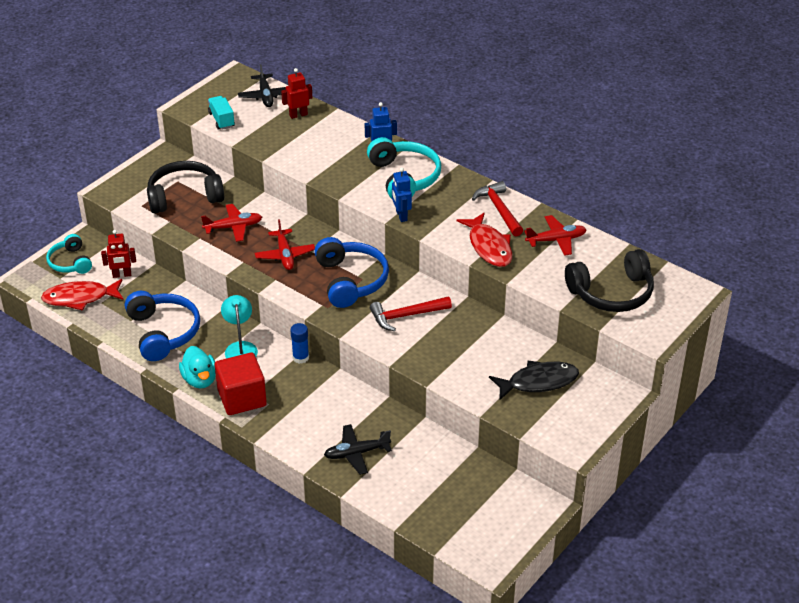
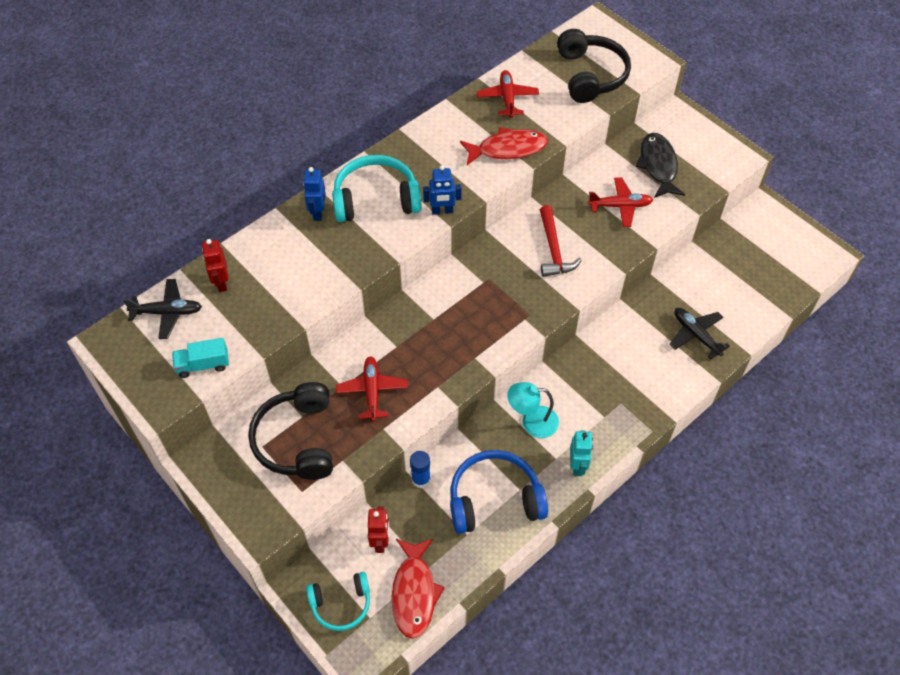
camera: 80 degrees left, 15 degrees up
turquoise duck [179,346,216,388] -> turquoise robot [570,431,593,476]
red cube [215,353,267,415] -> none
red plane [255,219,315,270] -> red plane moved to [588,177,653,227]
blue glue stick [291,323,309,364] -> blue glue stick moved to [410,451,431,488]
blue headphones [314,237,389,308] -> none
black plane [324,424,392,475] -> black plane turned 150 degrees clockwise [670,308,730,360]
red hammer [472,181,523,236] -> none

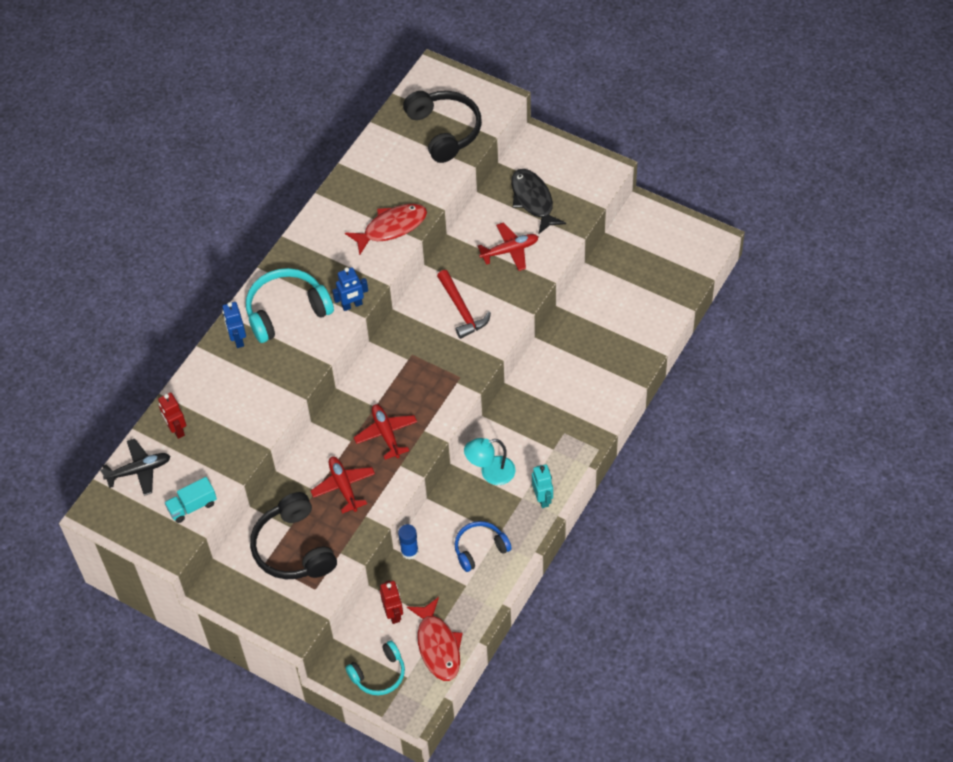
camera: 15 degrees left, 0 degrees up
blue headphones [450,450,548,534] -> blue headphones [455,521,512,572], size x0.62
red plane [477,70,539,118] -> red plane moved to [354,404,417,460]
black plane [670,308,730,360] -> none

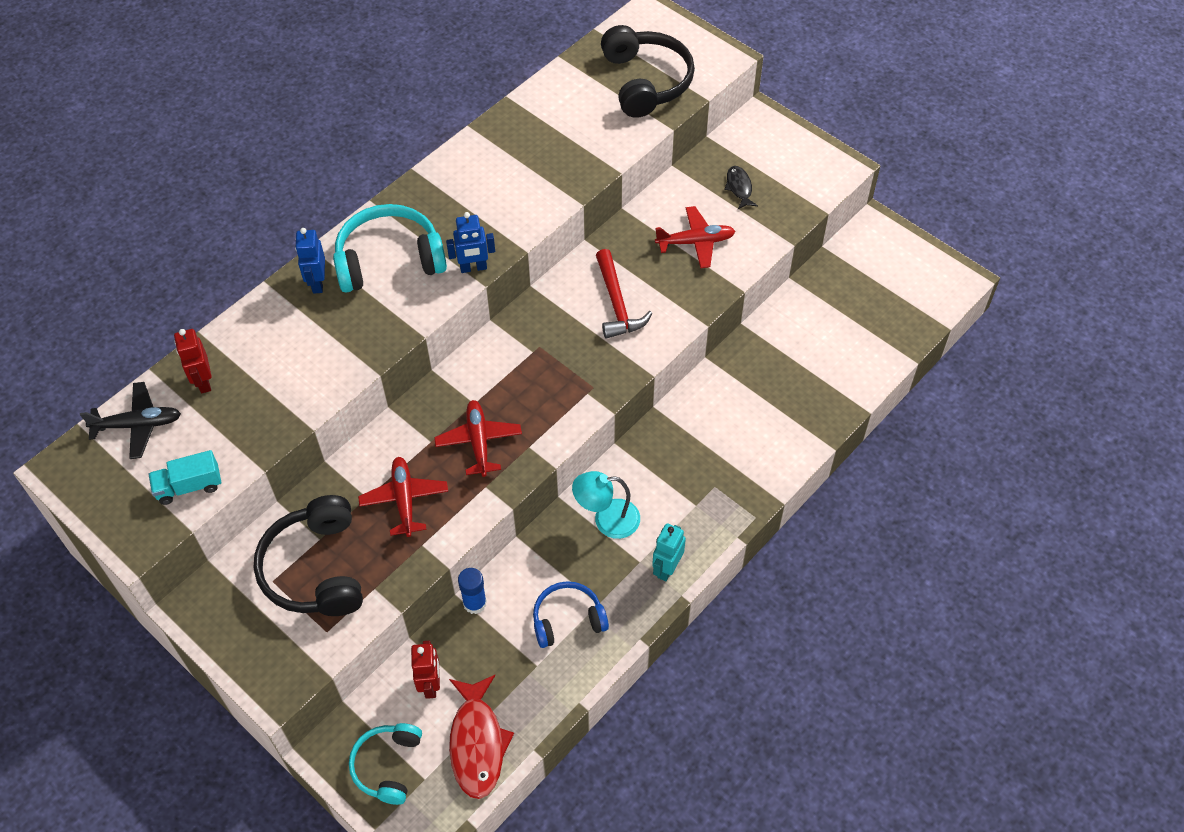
camera: 10 degrees right, 0 degrees up
red fish [345,204,427,255] -> none
turquoise headphones [346,641,405,695] -> turquoise headphones turned 120 degrees clockwise [349,723,422,805]
black fish [511,169,566,235] -> black fish [724,166,758,209], size x0.54
turquoise robot [532,464,553,508] -> turquoise robot turned 150 degrees counterclockwise [652,523,686,581]

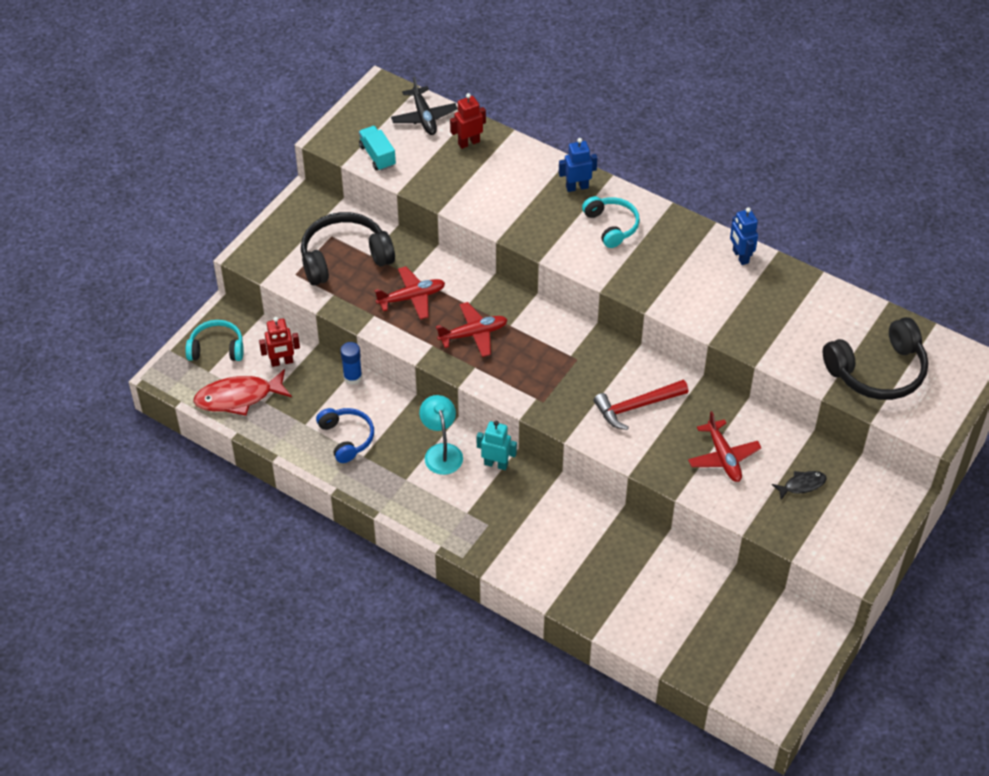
camera: 80 degrees right, 5 degrees down
turquoise headphones [333,204,447,293] -> turquoise headphones [582,196,640,248], size x0.62
blue robot [446,212,495,273] -> blue robot moved to [730,207,758,265]
turquoise robot [652,523,686,581] -> turquoise robot moved to [477,420,517,470]

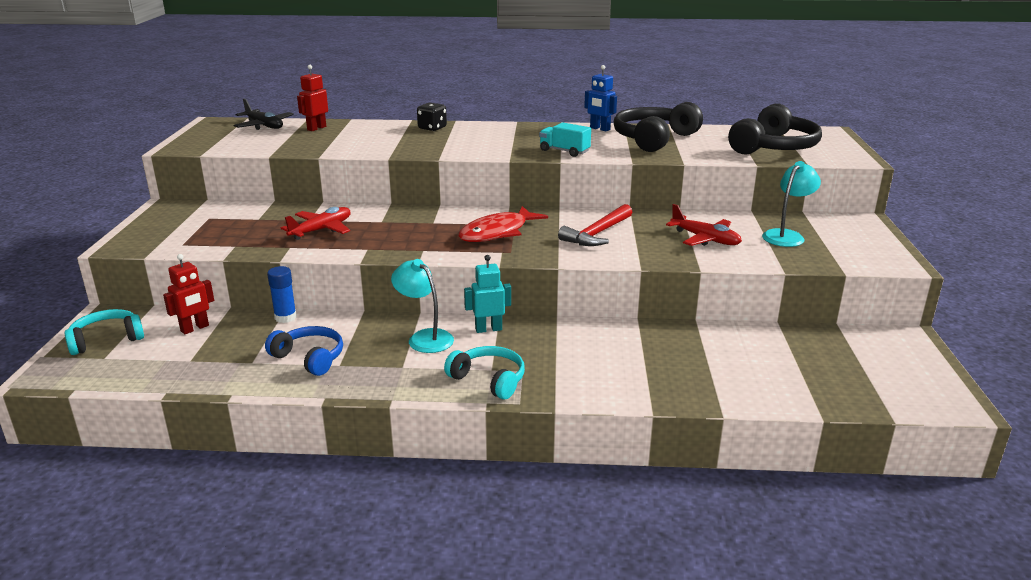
camera: 30 degrees left, 25 degrees down
red fish [193,369,292,416] -> red fish moved to [458,206,548,242]
black headphones [301,212,395,286] -> black headphones moved to [614,102,703,152]
turquoise truck [359,126,396,171] -> turquoise truck moved to [539,122,591,157]
red plane [436,302,507,357] -> none
blue robot [559,138,597,192] -> black dice [417,102,447,131]
turquoise headphones [582,196,640,248] -> turquoise headphones moved to [444,346,525,400]
black fish [772,471,827,500] -> turquoise lamp [762,161,821,247]

